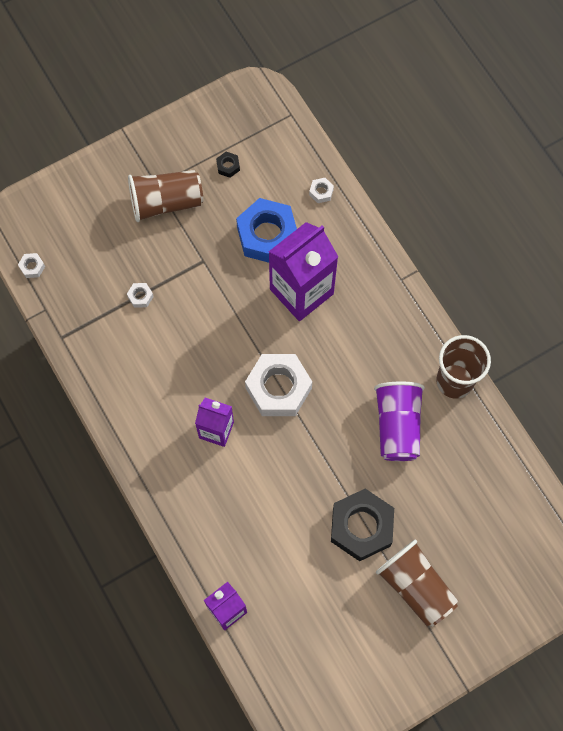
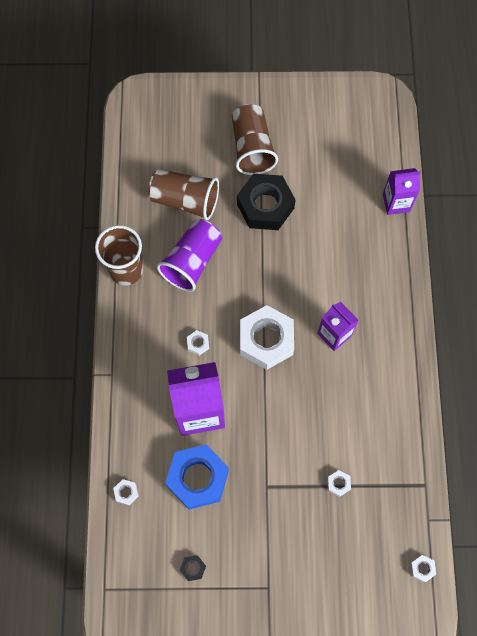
camera: 150 degrees left, 0 degrees up
brown cup [128,170,203,222] -> brown cup moved to [148,169,219,220]
none -> white nut [187,330,209,356]

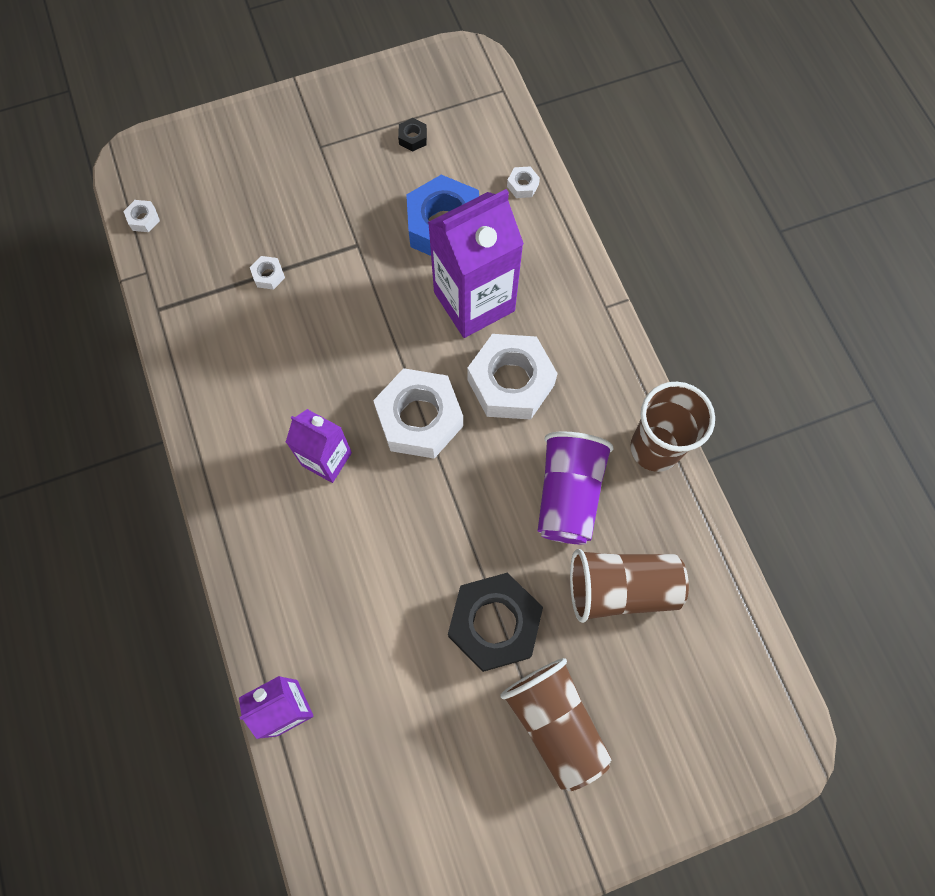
camera: 160 degrees right, 0 degrees up
white nut [187,330,209,356] -> white nut [467,334,558,420], size x2.50

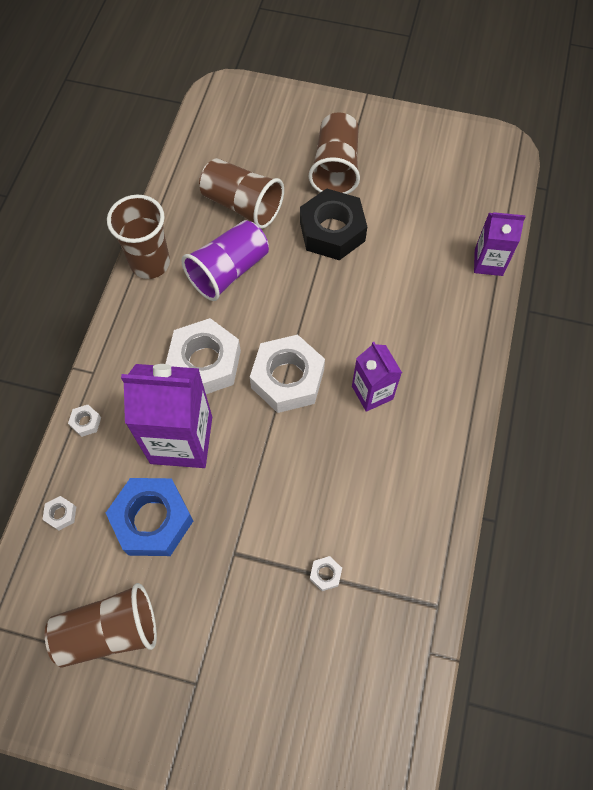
camera: 145 degrees left, 5 degrees down
white nut [123,200,160,232] -> white nut moved to [68,405,101,437]
black nut [398,118,427,152] -> brown cup [45,583,157,667]

